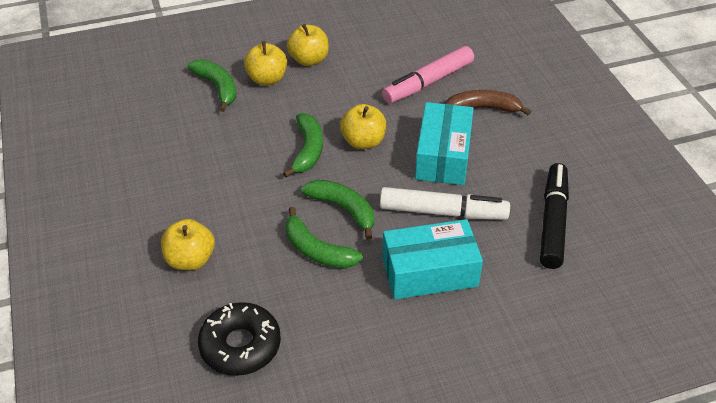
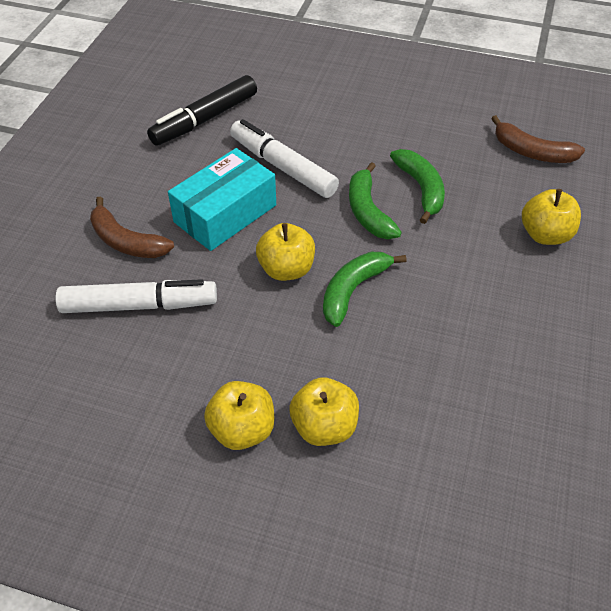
camera: 145 degrees left, 5 degrees up
green banana [187,60,236,112] -> none
black donut [198,302,281,376] -> brown banana [491,115,585,163]
pink marker [382,46,474,103] -> white marker [55,279,217,313]
turquoise box [382,219,483,300] -> none

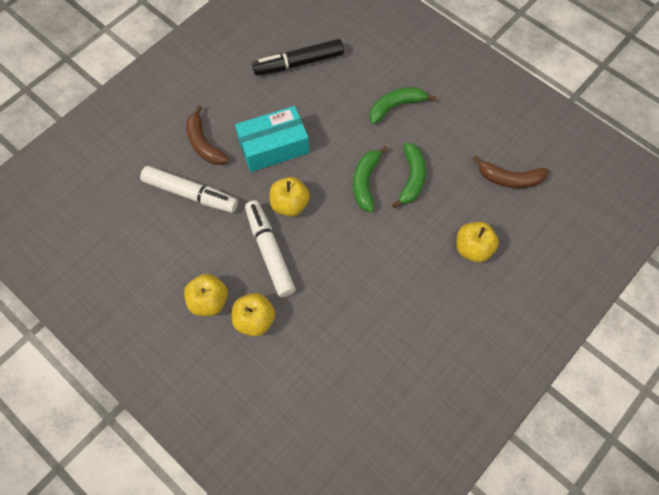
camera: 25 degrees right, 15 degrees up
white marker [230,119,339,198] -> white marker moved to [245,200,296,297]
green banana [323,252,406,327] -> green banana moved to [369,87,436,124]
brown banana [491,115,585,163] -> brown banana turned 45 degrees counterclockwise [473,155,549,188]

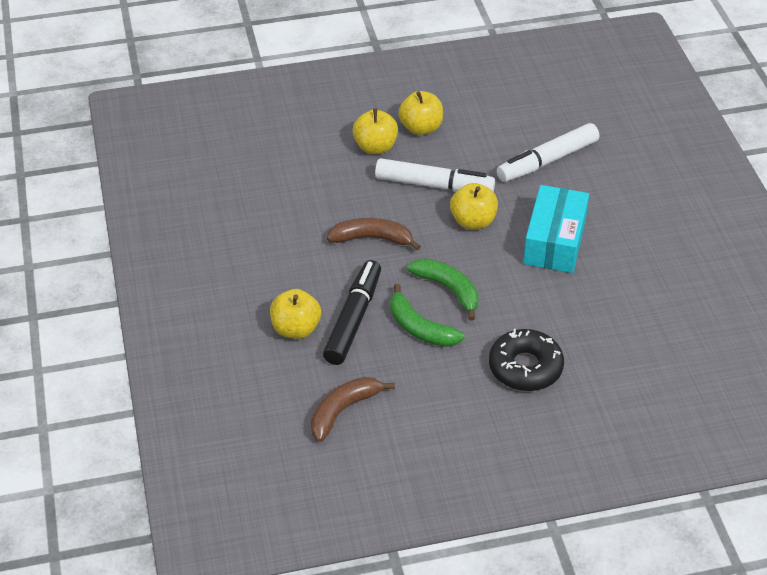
camera: 125 degrees right, 20 degrees down
brown banana [186,105,229,165] -> brown banana moved to [327,218,421,250]
black marker [252,39,344,76] -> black marker moved to [323,260,381,365]
green banana [369,87,436,124] -> black donut [489,329,564,391]

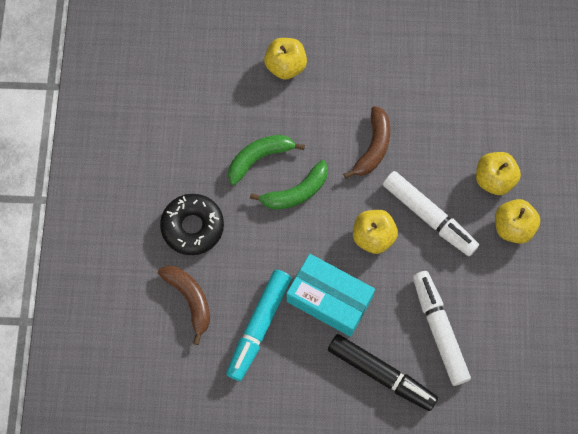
camera: 105 degrees right, 25 degrees up
brown banana [311,377,395,442] -> brown banana moved to [158,266,210,345]
black marker [323,260,381,365] -> black marker moved to [328,334,438,411]
white marker [375,158,495,192] -> white marker turned 75 degrees counterclockwise [383,171,479,256]
none -> turquoise marker [226,270,291,381]

